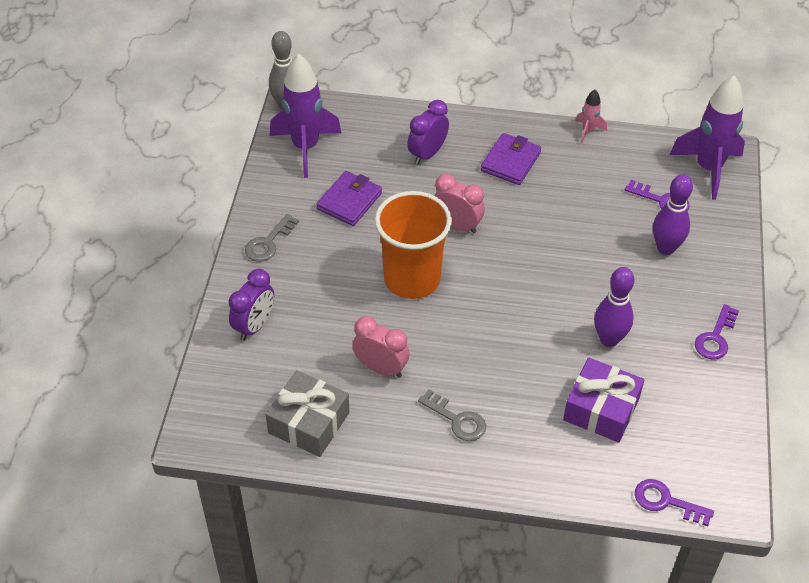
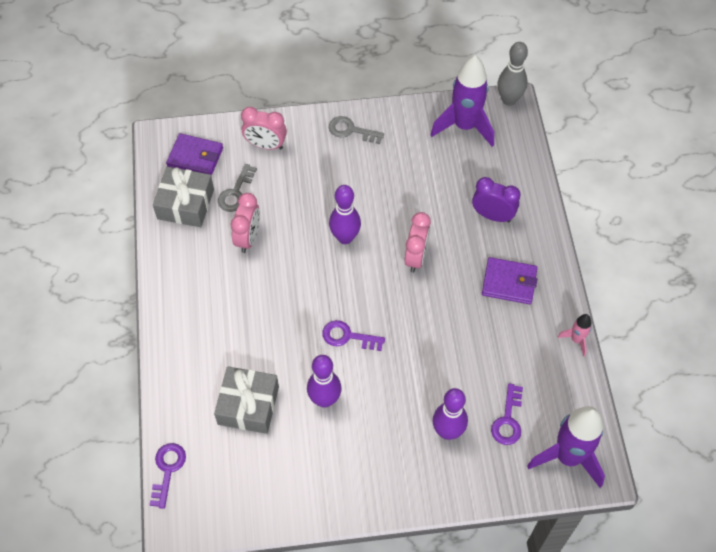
camera: 75 degrees right, 10 degrees up
purple clock [229,269,274,341] -> pink clock [241,107,287,150]
purple wallet [316,171,382,226] -> purple wallet moved to [166,133,223,176]
orange cup [375,191,452,299] -> purple bowling pin [329,185,361,244]
grey key [418,390,486,441] -> grey key moved to [218,164,257,212]
purple gift [563,358,644,443] -> grey gift [214,366,279,434]
purple key [695,304,739,360] -> purple key moved to [322,320,385,351]

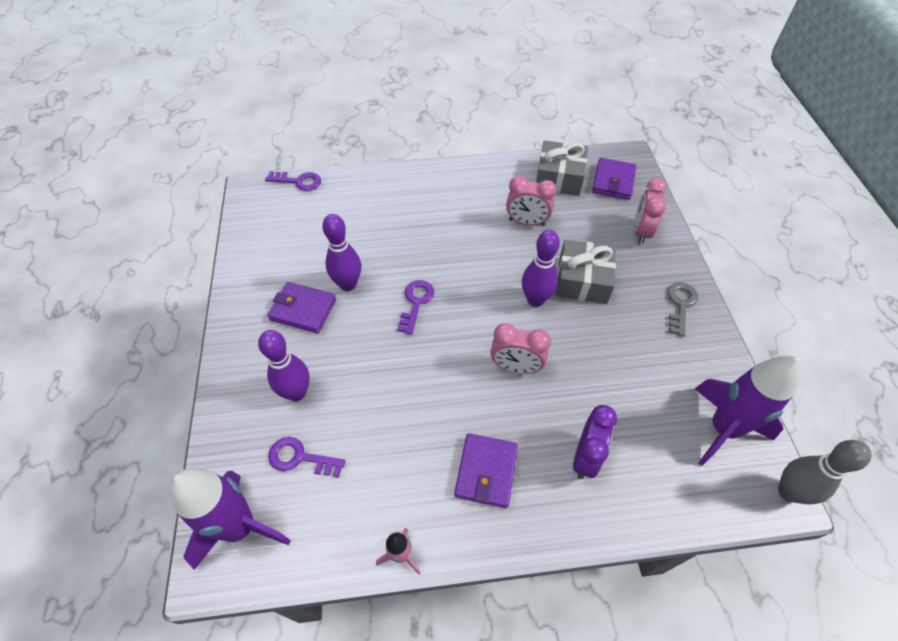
camera: 90 degrees right, 5 degrees down
grey gift [214,366,279,434] -> grey gift moved to [556,240,616,304]
grey key [218,164,257,212] -> none
none -> purple wallet [267,282,336,333]

